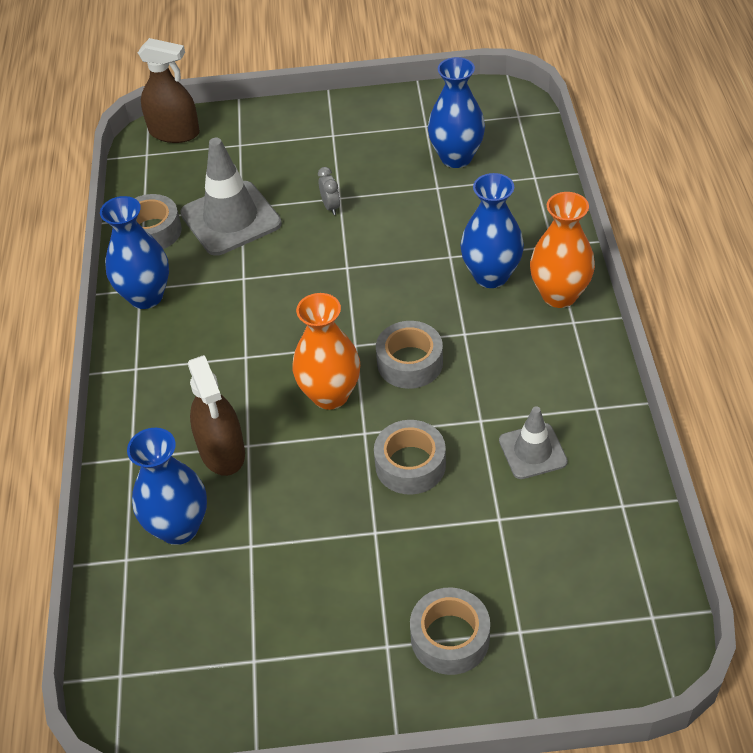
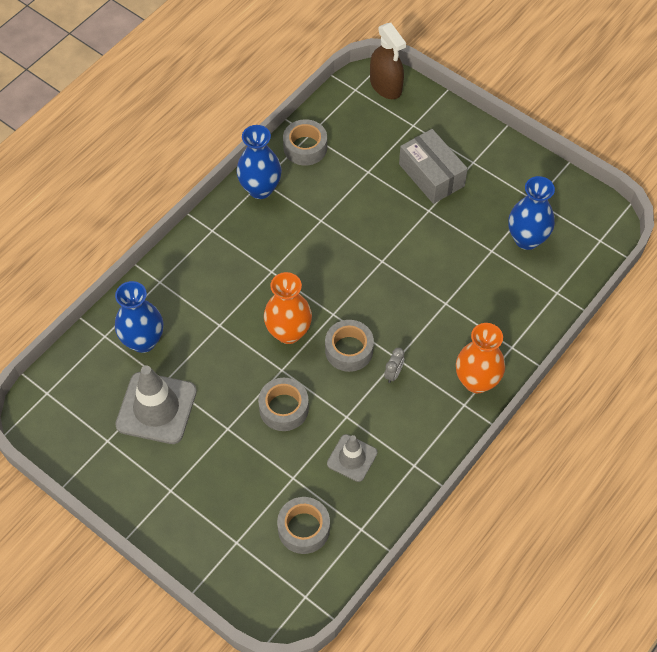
camera: 40 degrees right, 10 degrees up
grey traffic cone [180,138,282,256] -> grey traffic cone moved to [115,365,197,444]
brown spray bottle [188,355,245,476] -> none
grey clock [318,167,340,215] -> grey clock moved to [384,348,404,383]
grey tape [410,587,490,675] -> grey tape moved to [277,497,330,554]
blue vase [460,173,524,288] -> none
none -> grey box [399,129,468,204]

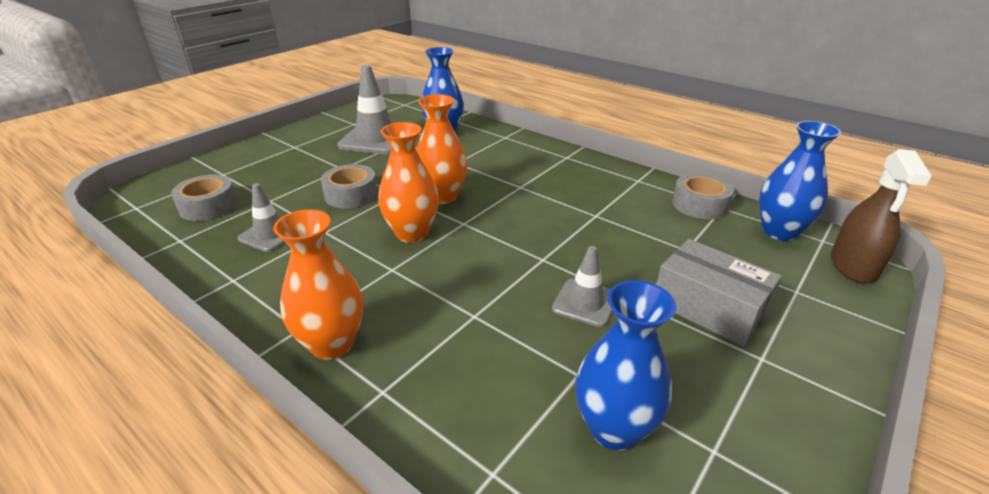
camera: 90 degrees right, 25 degrees down
blue vase [237,125,282,199] -> blue vase moved to [759,121,841,241]
grey tape [325,320,374,372] -> orange vase [378,122,439,243]
brown spray bottle [370,23,406,99] -> brown spray bottle turned 45 degrees counterclockwise [831,149,931,284]
grey clock [384,348,404,383] -> none
grey box [399,129,468,204] -> grey box turned 75 degrees clockwise [656,239,782,346]
none -> grey traffic cone [552,246,612,327]

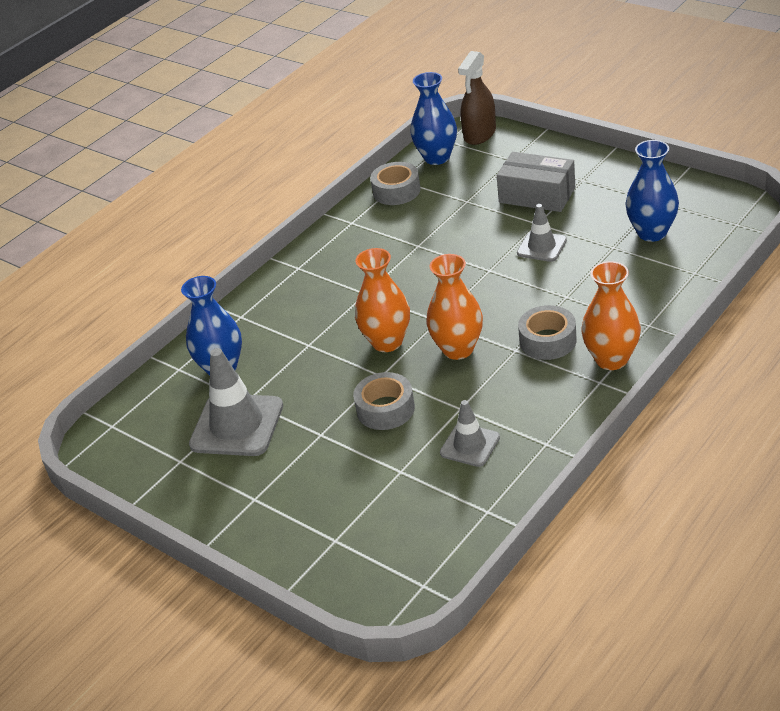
camera: 85 degrees left, 5 degrees up
grey tape [171,175,238,221] -> grey tape moved to [518,305,577,360]
grey box [656,239,782,346] -> grey box turned 75 degrees clockwise [497,152,575,212]
brown spray bottle [831,149,931,284] -> brown spray bottle turned 105 degrees clockwise [458,51,496,145]

